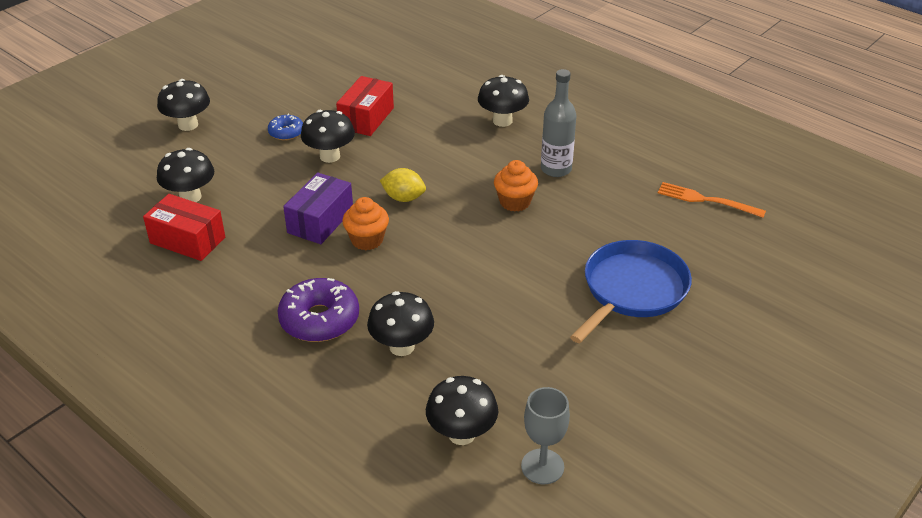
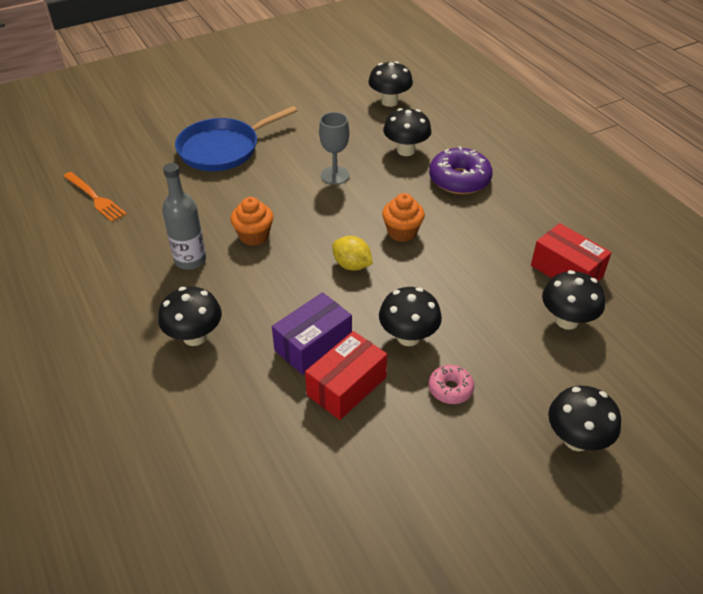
camera: 160 degrees left, 5 degrees up
blue donut [268,114,303,140] -> pink donut [429,365,474,404]
purple box [283,172,353,244] -> purple box moved to [272,292,352,375]
grey goblet [521,387,570,484] -> grey goblet moved to [319,112,349,185]

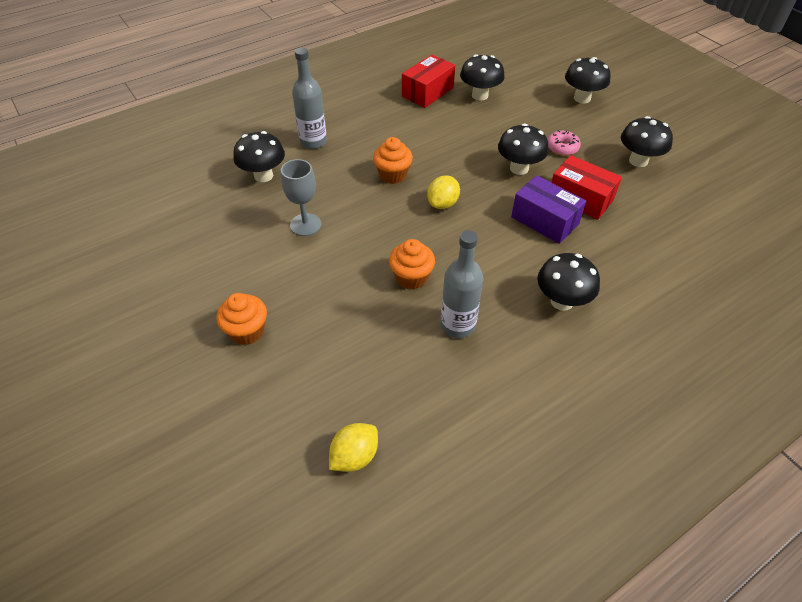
camera: 95 degrees left, 5 degrees up
orange fork [63,172,127,222] -> yellow lemon [329,423,378,472]
blue pan [175,106,297,171] -> orange cupcake [217,293,267,345]
black mushroom [368,61,413,107] -> black mushroom moved to [621,116,673,167]
purple donut [429,146,493,194] -> grey bottle [292,48,327,149]

